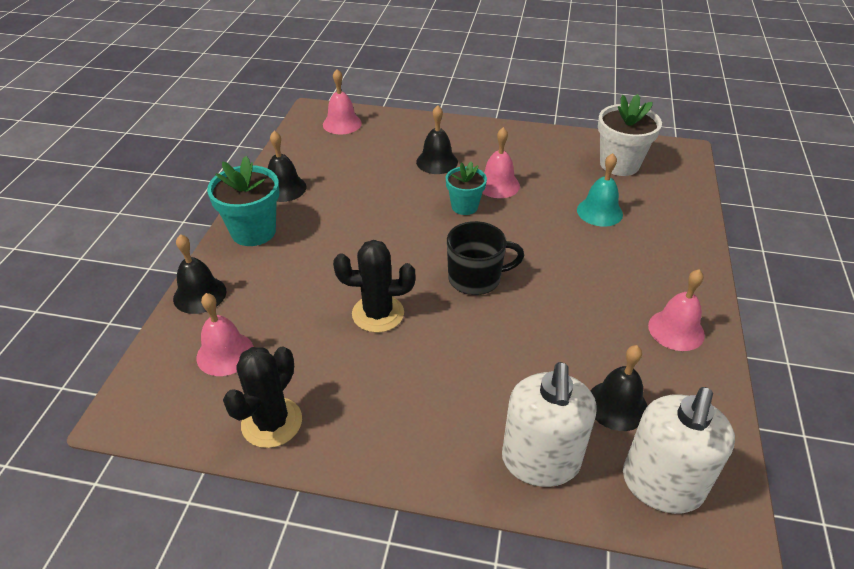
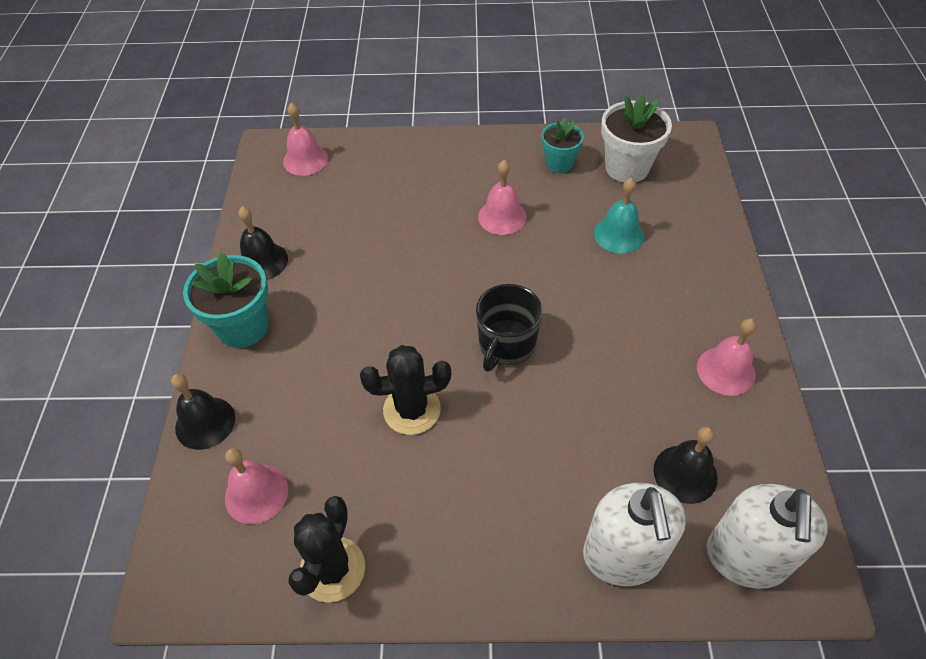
camera: 10 degrees left, 10 degrees up
black bell [416,105,458,174] -> none
turquoise flower pot [446,161,487,215] -> turquoise flower pot moved to [541,117,584,173]
black mug [447,221,524,295] -> black mug turned 135 degrees clockwise [476,284,542,372]

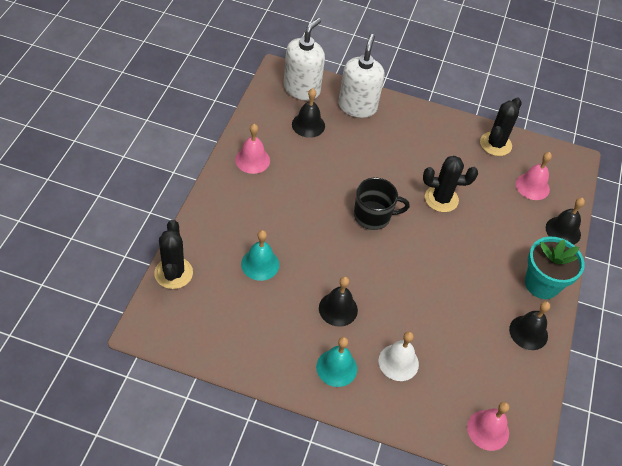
camera: 170 degrees left, 0 degrees up
black mug [476,284,542,372] -> black mug turned 45 degrees clockwise [354,178,410,230]
pink bell [478,160,527,235] -> black bell [319,276,358,327]
turquoise flower pot [541,117,584,173] -> none
white flower pot [601,93,672,182] -> none
none -> black cactus [154,220,193,289]
none -> turquoise bell [316,337,357,387]
none -> white bell [378,331,419,381]

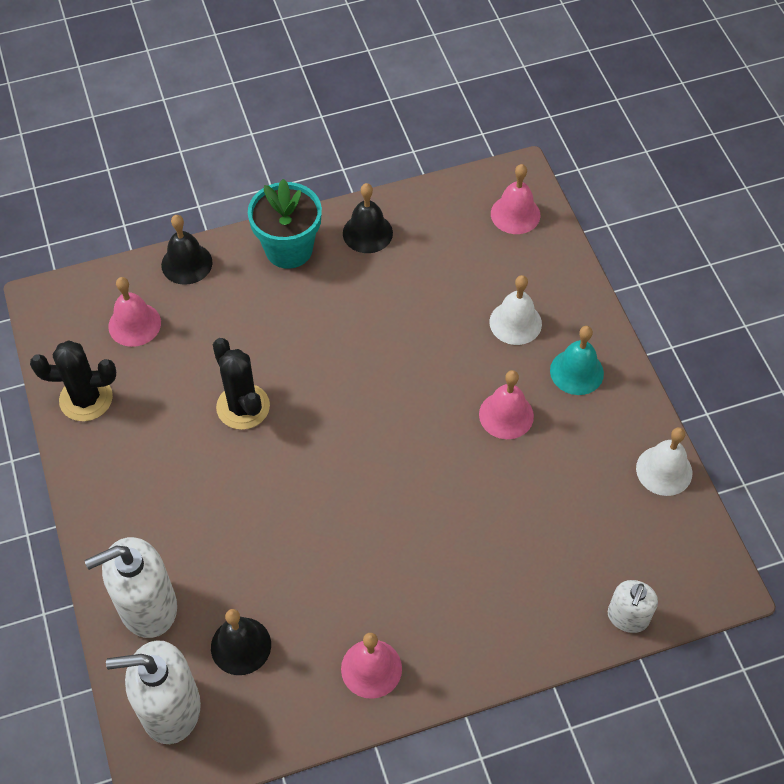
camera: 120 degrees left, 5 degrees up
black cactus [154,220,193,289] -> white soap dispenser [608,580,658,633]
turquoise bell [241,230,279,281] -> none
black bell [319,276,358,327] -> pink bell [479,370,534,439]
black mug [354,178,410,230] -> none
none -> white bell [636,427,692,496]

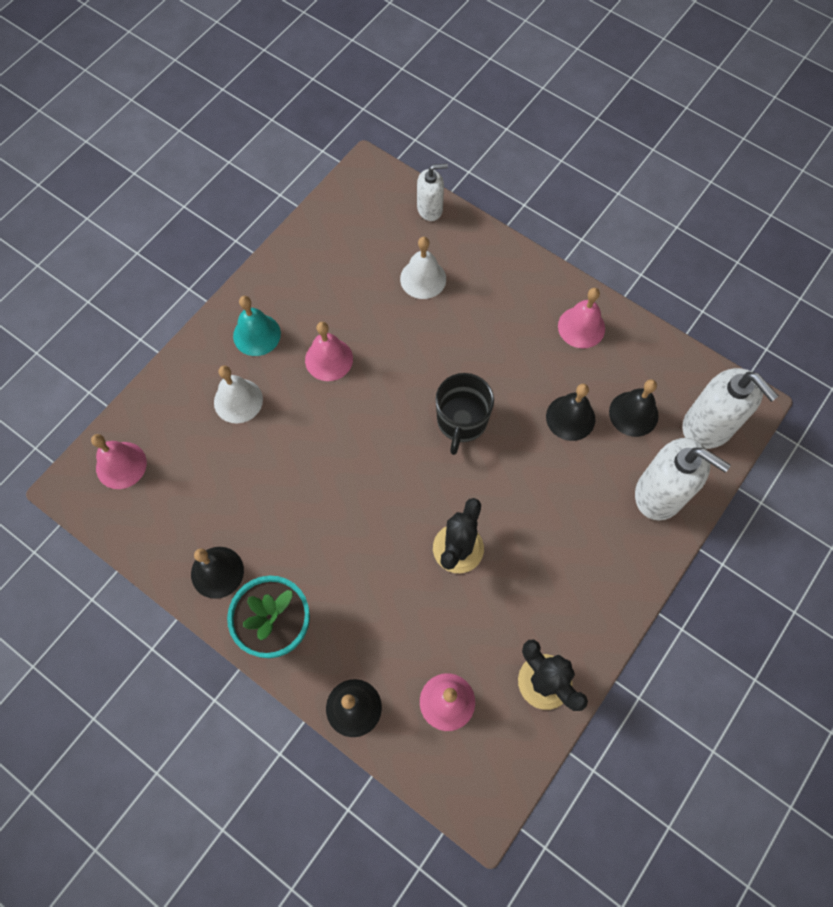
camera: 125 degrees left, 10 degrees up
white bell [636,427,692,496] -> white bell moved to [400,237,446,299]
none -> black mug [436,373,494,455]
none -> black bell [546,384,595,441]

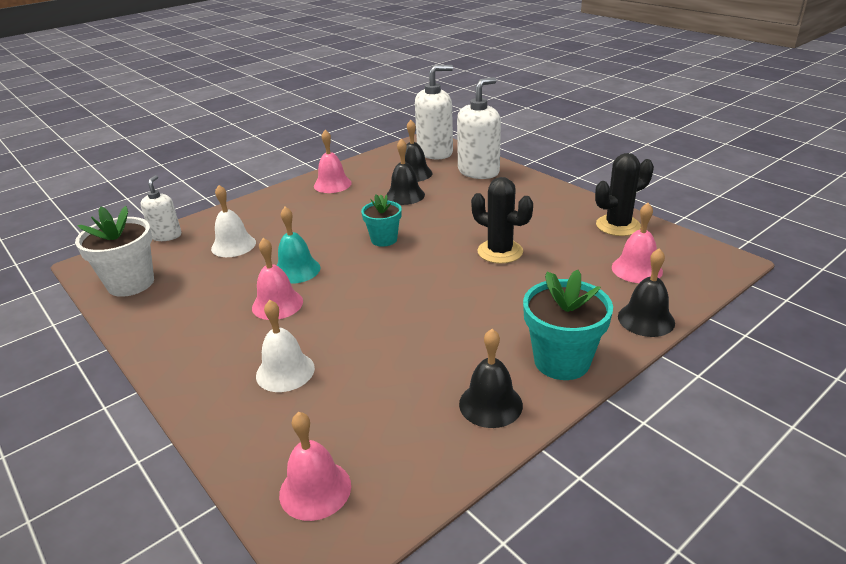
camera: 75 degrees left, 35 degrees down
turquoise bell [233,296,281,356] -> turquoise bell moved to [277,207,320,284]
black mug [436,373,494,455] -> turquoise flower pot [361,194,402,247]
none -> white flower pot [75,206,154,297]

